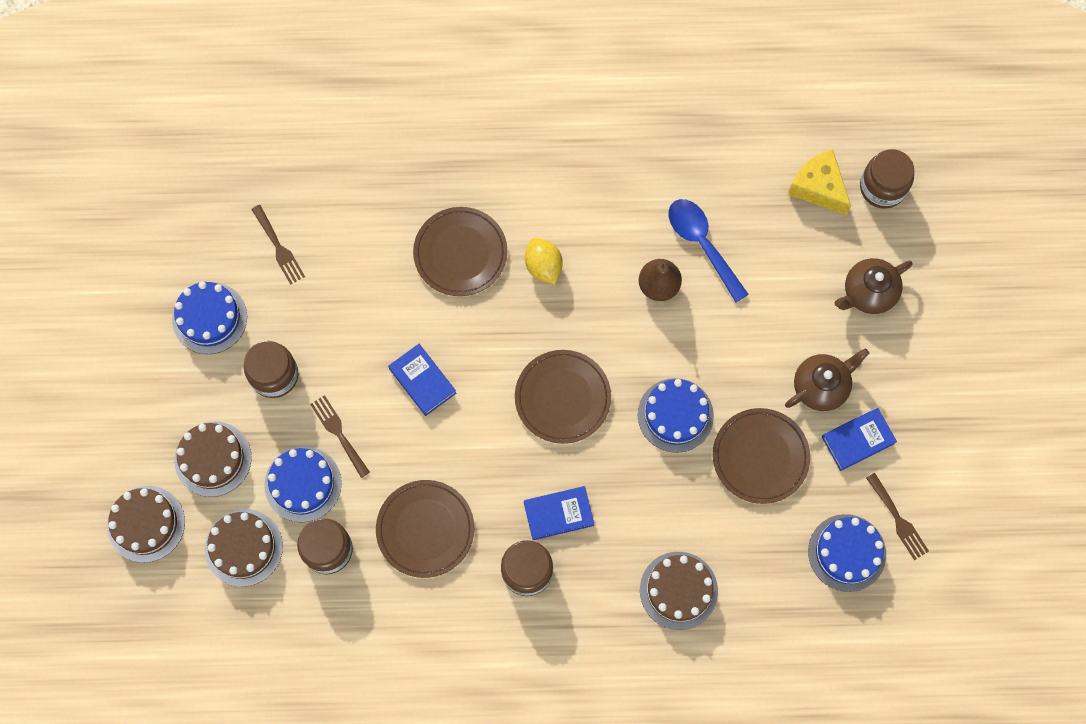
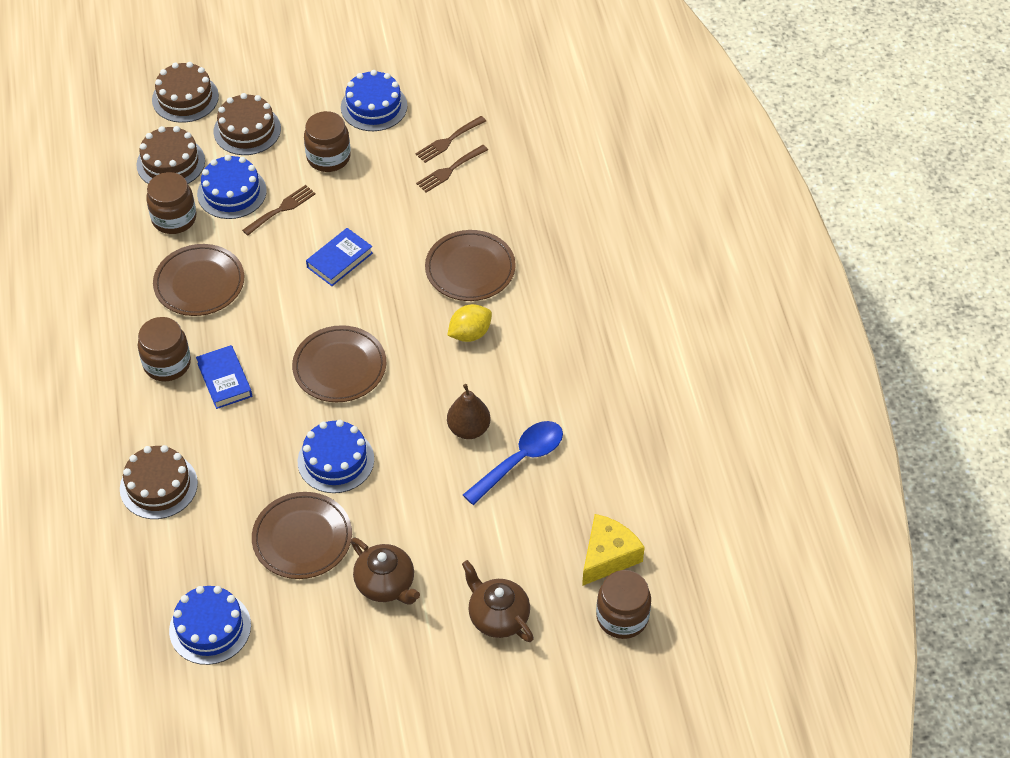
camera: 80 degrees right, 20 degrees down
blue book [822,408,897,471] -> none
brown fork [866,473,929,560] -> brown fork moved to [416,145,488,193]

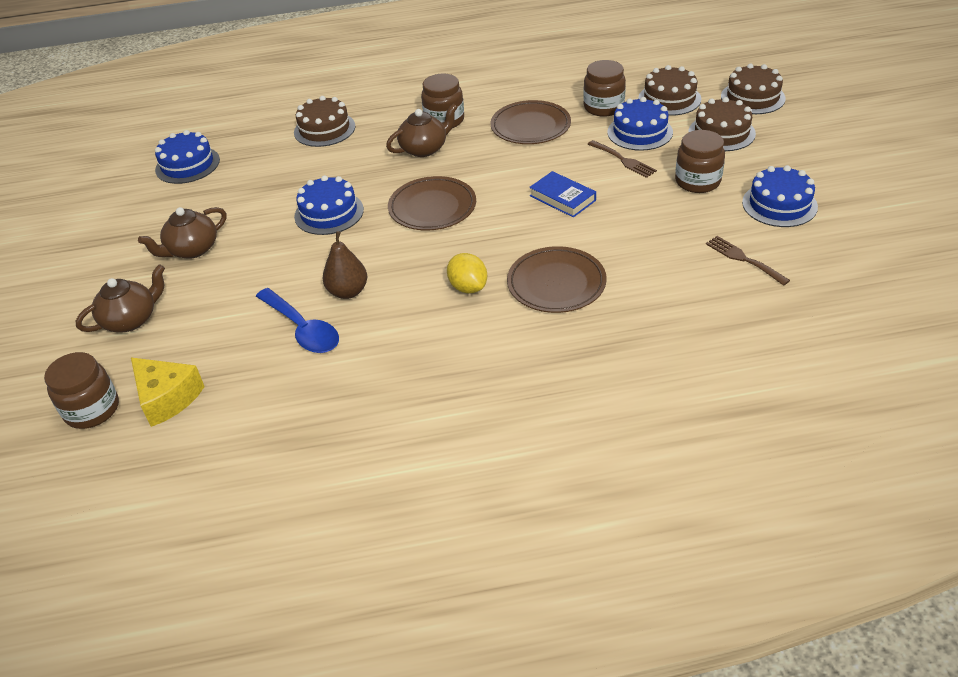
camera: 95 degrees right, 10 degrees down
blue book [196,345,252,409] -> brown teapot [386,103,458,157]
brown plate [252,492,352,579] -> none
brown fork [416,145,488,193] -> none

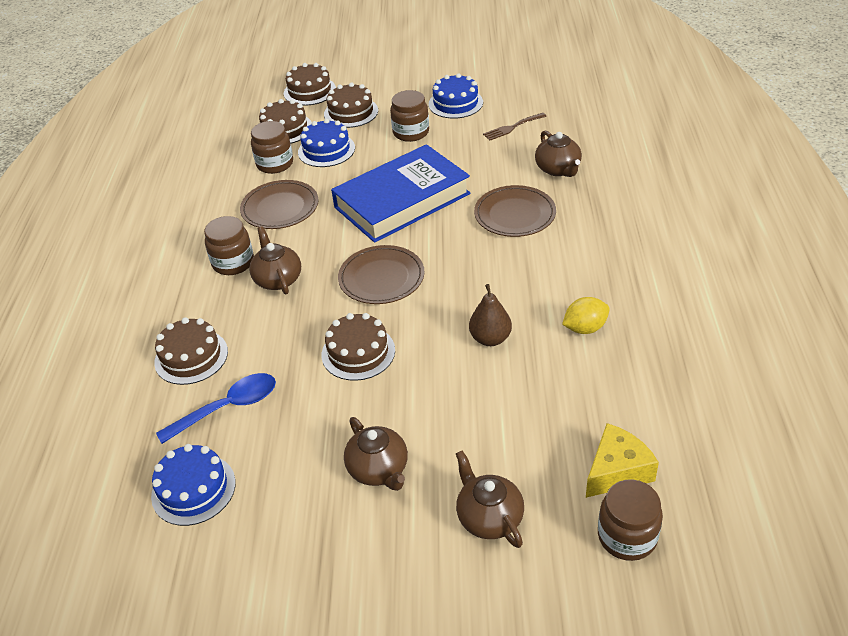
camera: 80 degrees left, 0 degrees up
blue spoon [256,288,339,353] -> blue spoon moved to [156,373,276,444]
blue cake [294,175,364,235] -> brown cake [322,313,395,381]
yellow lemon [447,253,487,294] -> yellow lemon moved to [562,297,610,334]
blue book [529,171,596,218] -> blue book [331,144,470,243], size x2.31
brown fork [588,140,657,178] -> none
none -> brown teapot [535,131,582,177]

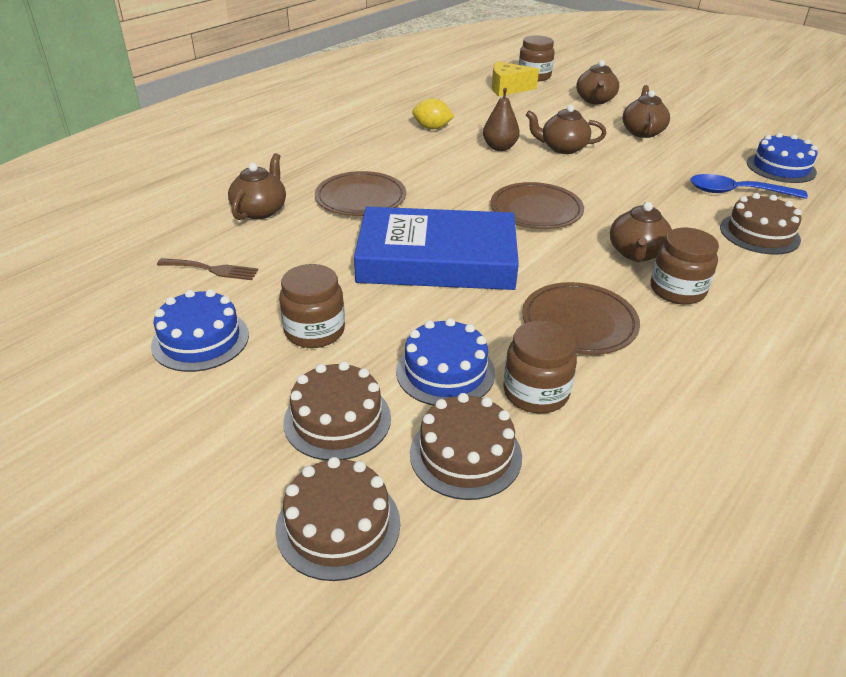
camera: 145 degrees left, 5 degrees down
brown cake [322,313,395,381] -> none
none -> brown teapot [526,105,607,154]

